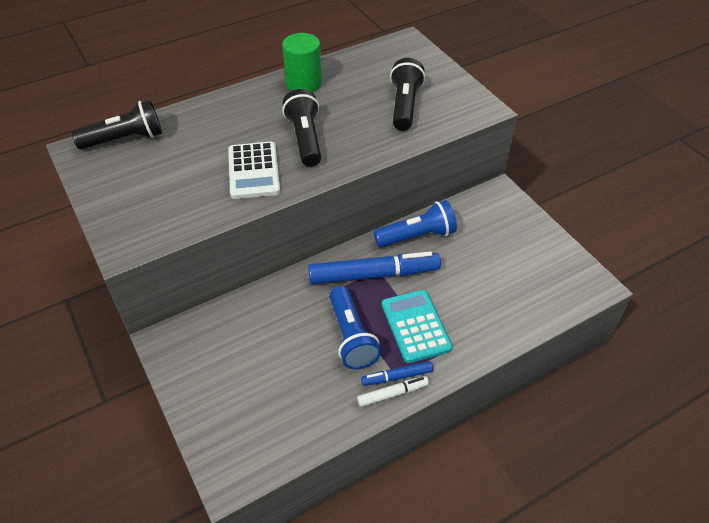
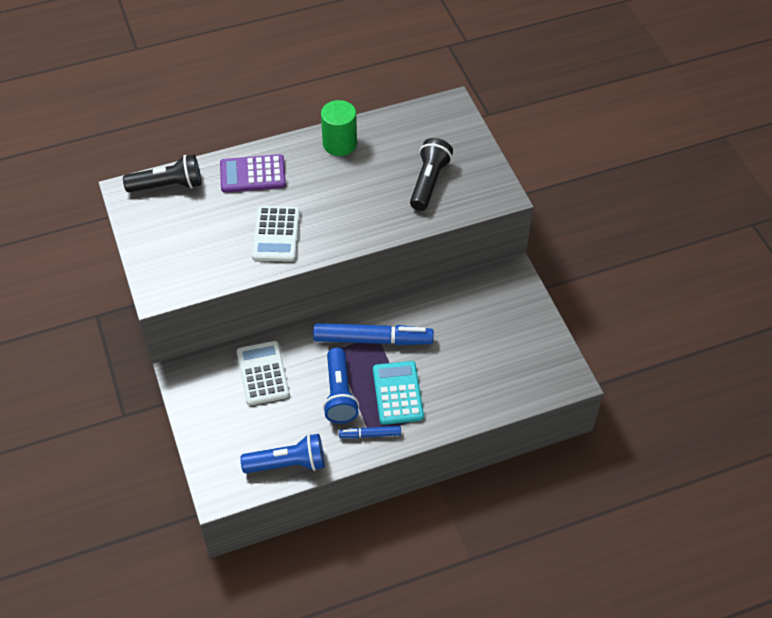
camera: 10 degrees right, 5 degrees up
black flashlight [282,89,321,167] -> none
white marker [357,376,429,407] -> none
blue flashlight [373,200,457,248] -> blue flashlight moved to [240,434,325,473]
none -> purple calculator [220,154,286,193]
none -> white calculator [237,341,290,405]

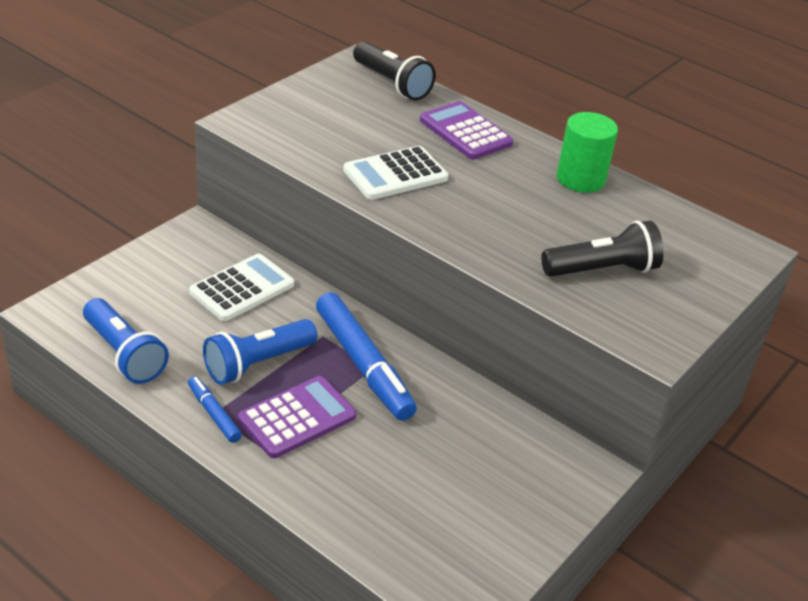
camera: 55 degrees right, 15 degrees down
turquoise calculator [373,361,424,425] -> purple calculator [238,376,356,458]

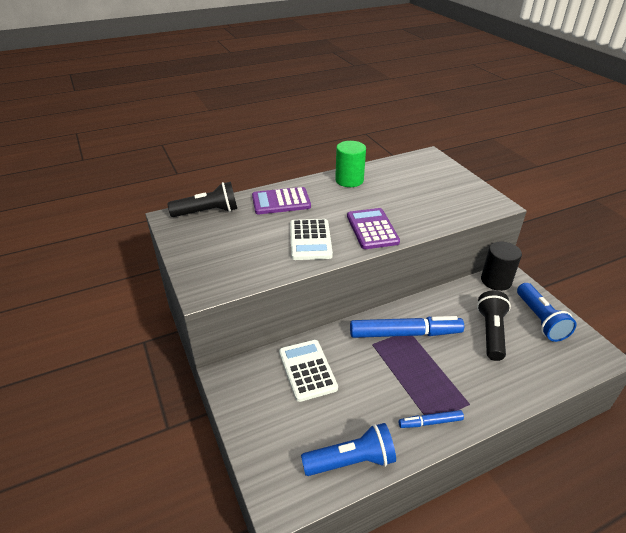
camera: 60 degrees left, 0 degrees up
blue flashlight [203,319,317,385] -> blue flashlight moved to [517,283,576,342]
purple calculator [238,376,356,458] -> purple calculator moved to [347,208,400,249]
black flashlight [541,220,664,277] -> black flashlight moved to [477,290,511,361]
none -> black cylinder [481,242,522,291]

